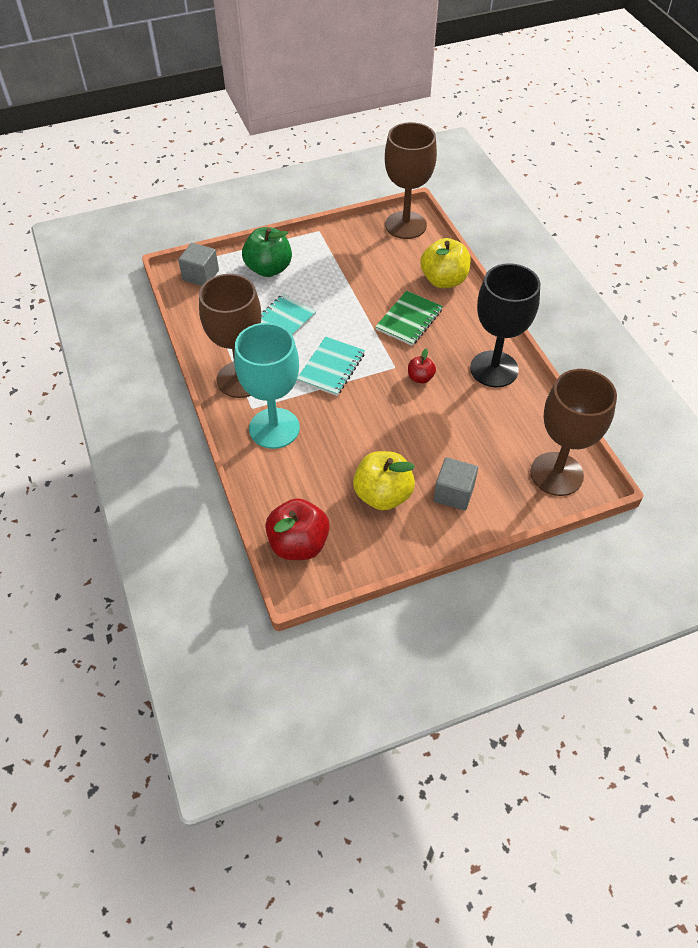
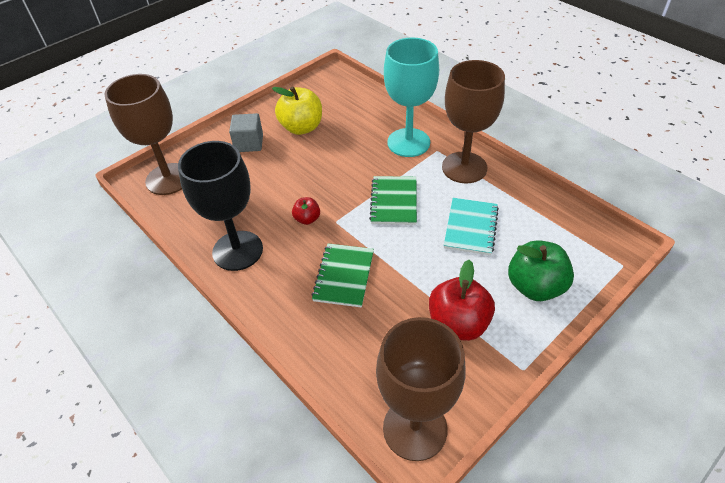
camera: 160 degrees right, 5 degrees down
grey cube [178,243,219,286] -> none
red apple [265,498,330,560] -> red apple moved to [429,260,495,341]
turquoise notebook [297,337,365,396] -> green notebook [369,176,417,225]
yellow apple [420,238,471,288] -> none

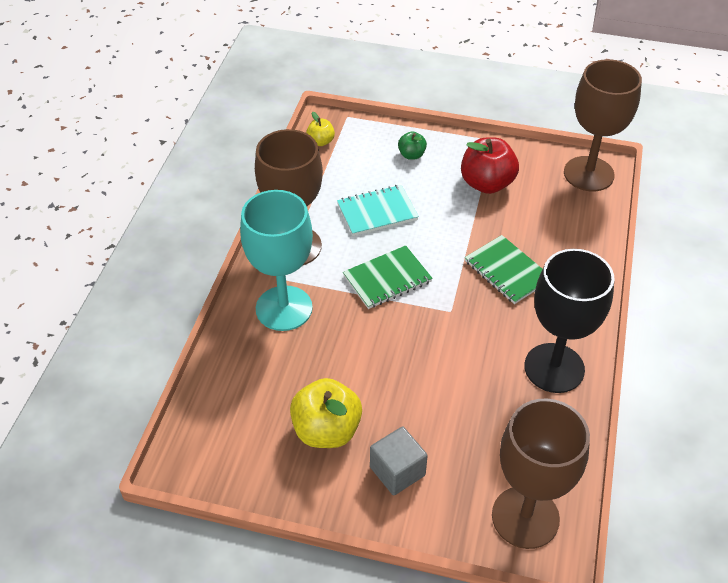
camera: 125 degrees left, 0 degrees up
red apple [292,197,320,225] -> none
green notebook [311,244,374,308] -> green notebook turned 75 degrees clockwise [465,235,542,304]
green apple [508,240,574,301] -> green apple [398,131,427,160], size x0.52
none -> yellow apple [306,112,335,146]

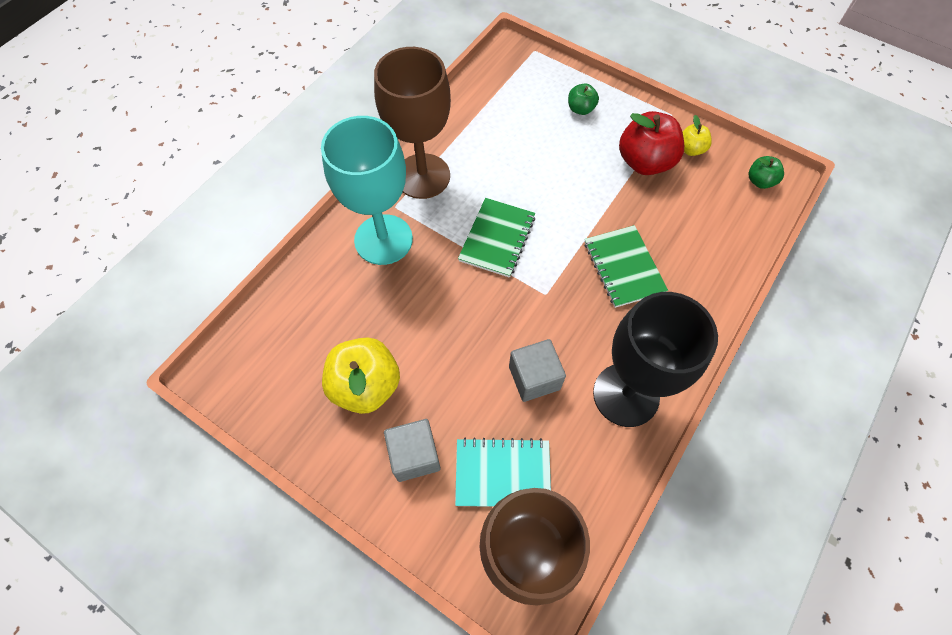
camera: 20 degrees right, 15 degrees up
yellow apple [306,112,335,146] -> yellow apple moved to [683,115,712,156]
turquoise notebook [337,185,419,236] -> turquoise notebook moved to [455,437,551,507]
green notebook [343,245,433,309] -> green notebook turned 60 degrees counterclockwise [458,198,535,278]
brown goblet [564,59,642,191] -> green apple [749,156,784,189]
none -> grey cube [509,339,566,402]

